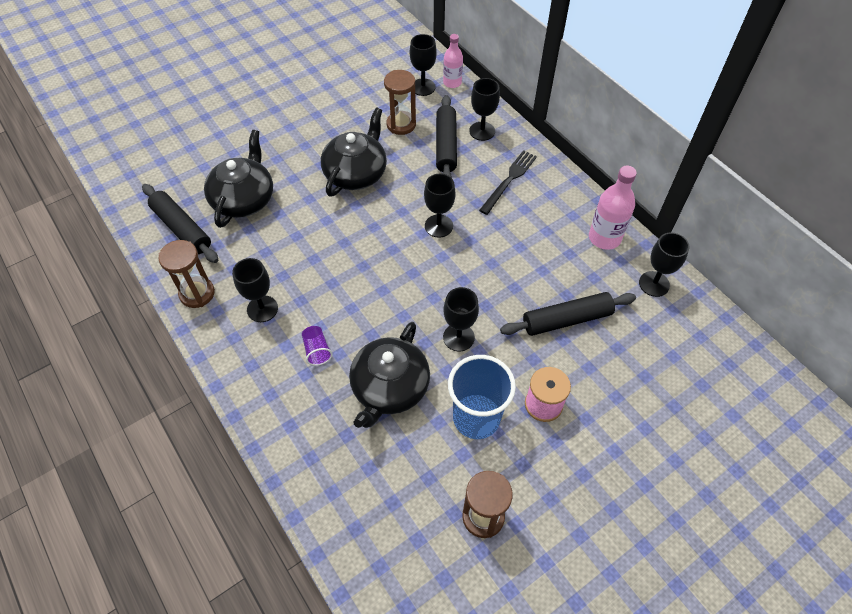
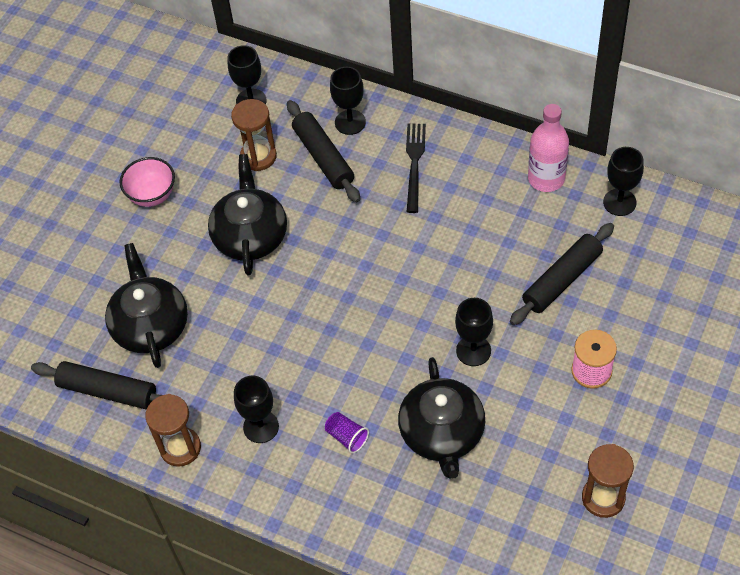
camera: 25 degrees left, 0 degrees up
black goblet [424,174,456,238] -> none
pink bottle [443,34,463,88] -> none
blue cup [448,355,516,439] -> none
none -> pink bowl [120,157,175,207]

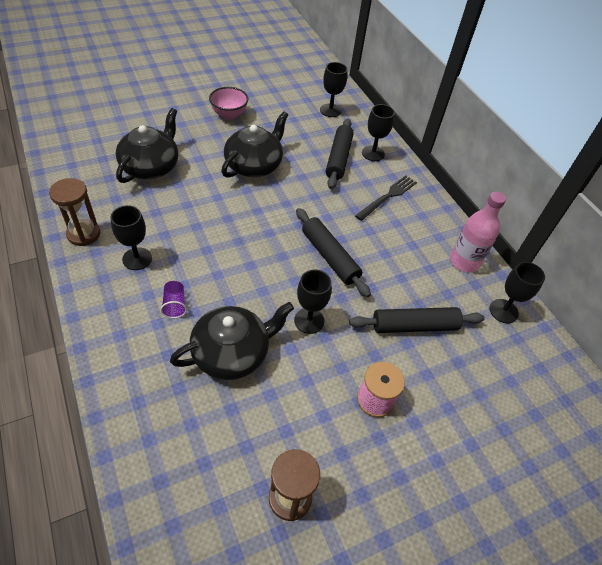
camera: 30 degrees right, 5 degrees down
black rolling pin [31,361,162,409] -> black rolling pin moved to [296,208,371,297]
brown hourglass [231,99,277,171] -> none
black teapot [398,357,485,479] -> black teapot turned 150 degrees counterclockwise [170,302,294,380]

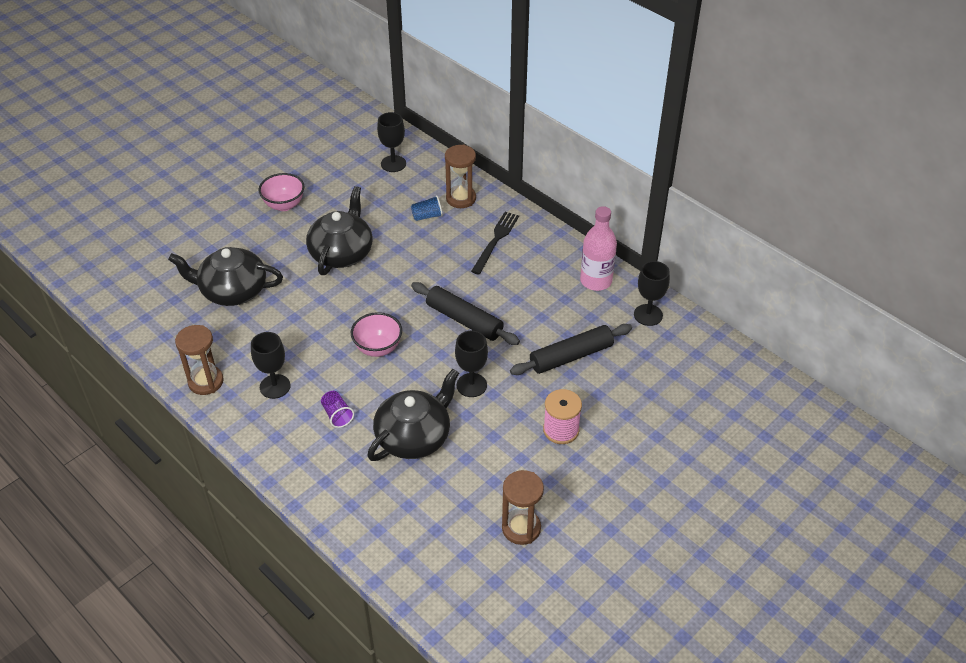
camera: 15 degrees left, 5 degrees down
black teapot [116,108,178,183] -> black teapot turned 90 degrees counterclockwise [168,247,283,306]
black rolling pin [326,119,354,189] -> blue cup [411,195,443,221]
black goblet [362,104,395,161] -> brown hourglass [445,144,476,208]
none -> pink bowl [351,312,402,357]

